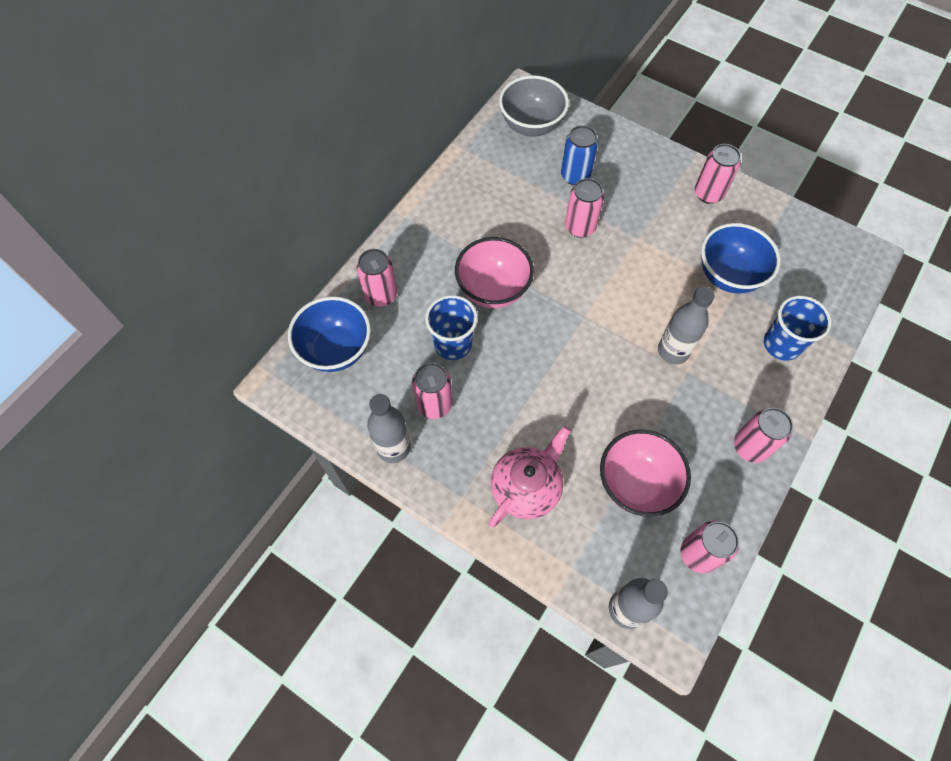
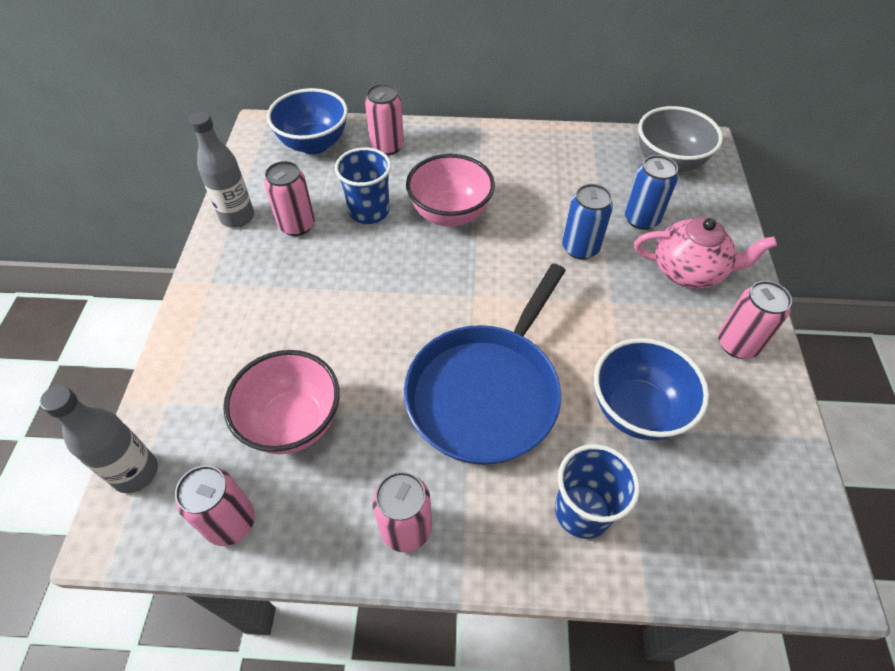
camera: 60 degrees right, 10 degrees down
pink teapot [489,426,571,527] -> pink teapot moved to [634,217,777,289]
pink can [565,178,604,238] -> blue can [562,184,613,260]
grey bottle [658,286,715,365] -> blue pan [404,264,566,465]

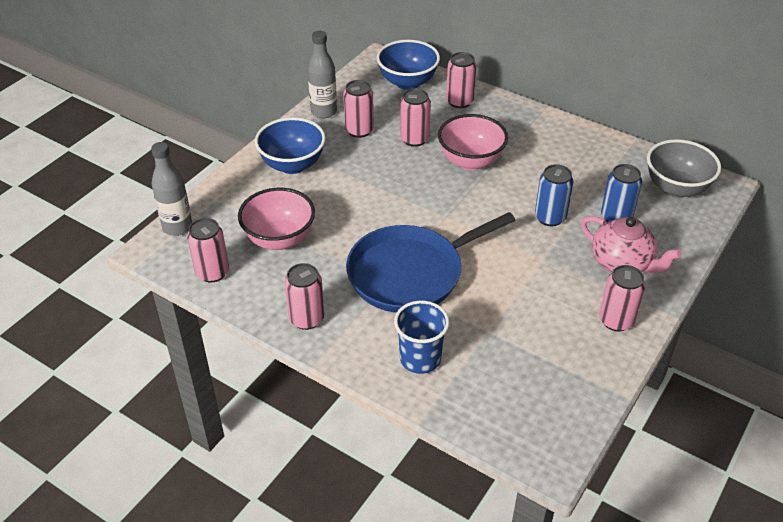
camera: 30 degrees right, 10 degrees down
blue cup [335,147,391,224] -> pink can [400,88,431,147]
blue bowl [594,338,709,440] -> blue bowl moved to [255,117,326,174]

